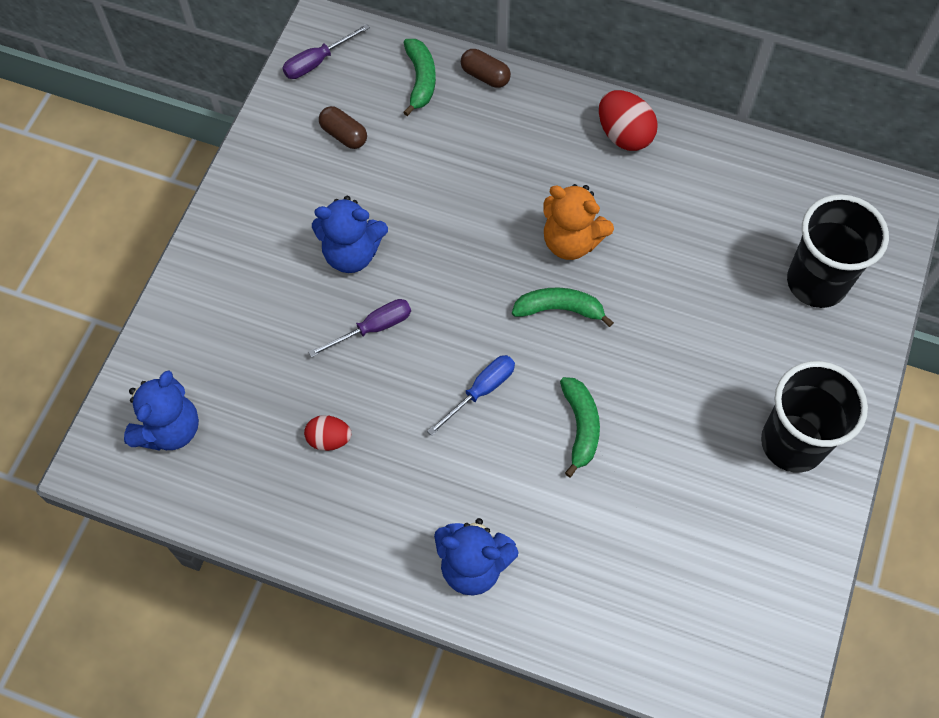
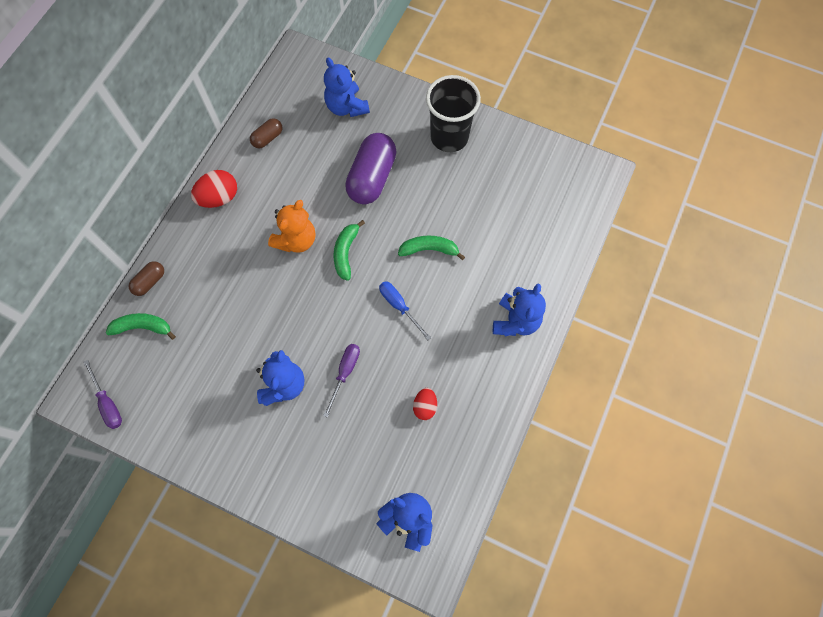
camera: 85 degrees left, 5 degrees up
purple screwdriver [308,299,411,358] -> purple screwdriver turned 45 degrees clockwise [323,344,360,418]
brown capsule [319,106,367,149] -> brown capsule moved to [250,118,282,149]
black cup [787,194,889,308] -> blue teddy bear [324,57,370,117]
none -> purple capsule [345,133,396,204]

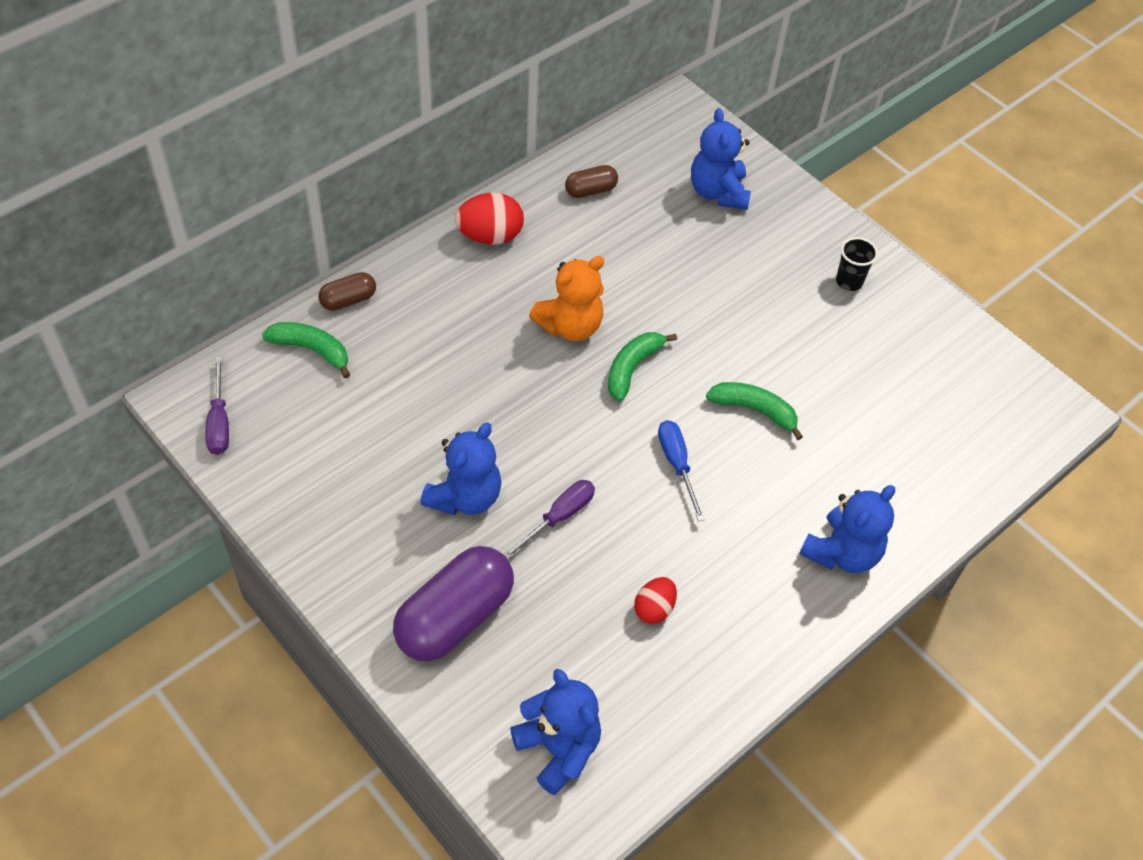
camera: 20 degrees right, 15 degrees down
purple capsule [345,133,396,204] -> purple capsule moved to [393,546,514,661]
black cup [426,75,481,152] -> black cup [836,237,878,291], size x0.47

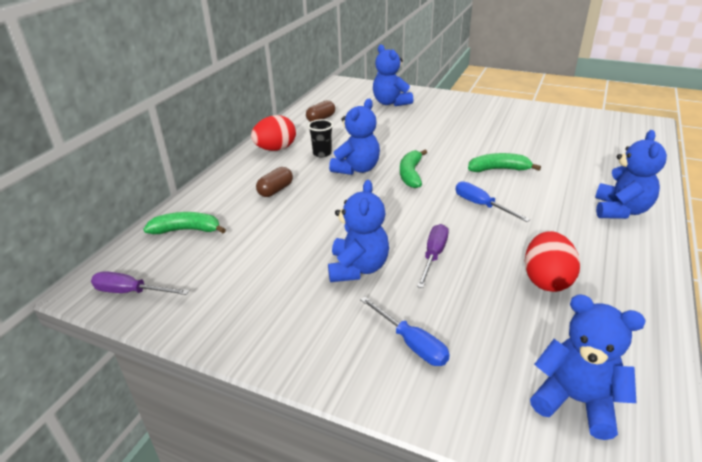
camera: 20 degrees left, 20 degrees down
purple screwdriver [205,357,229,455] -> purple screwdriver turned 135 degrees clockwise [91,271,189,295]
brown capsule [318,272,376,311] -> brown capsule moved to [256,167,293,197]
purple capsule [393,546,514,661] -> blue screwdriver [360,297,450,366]
orange teddy bear [529,256,604,341] -> blue teddy bear [329,99,380,175]
red egg [634,577,677,624] -> red egg [525,231,580,292], size x1.60
black cup [836,237,878,291] -> black cup moved to [308,119,333,157]

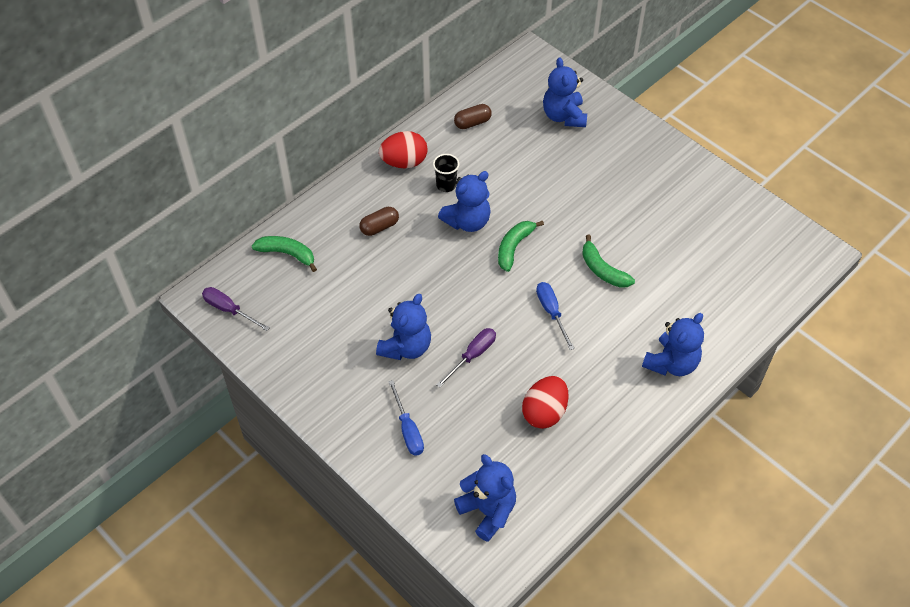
camera: 20 degrees right, 20 degrees up
green banana [468,153,541,172] -> green banana turned 150 degrees counterclockwise [582,234,635,288]

